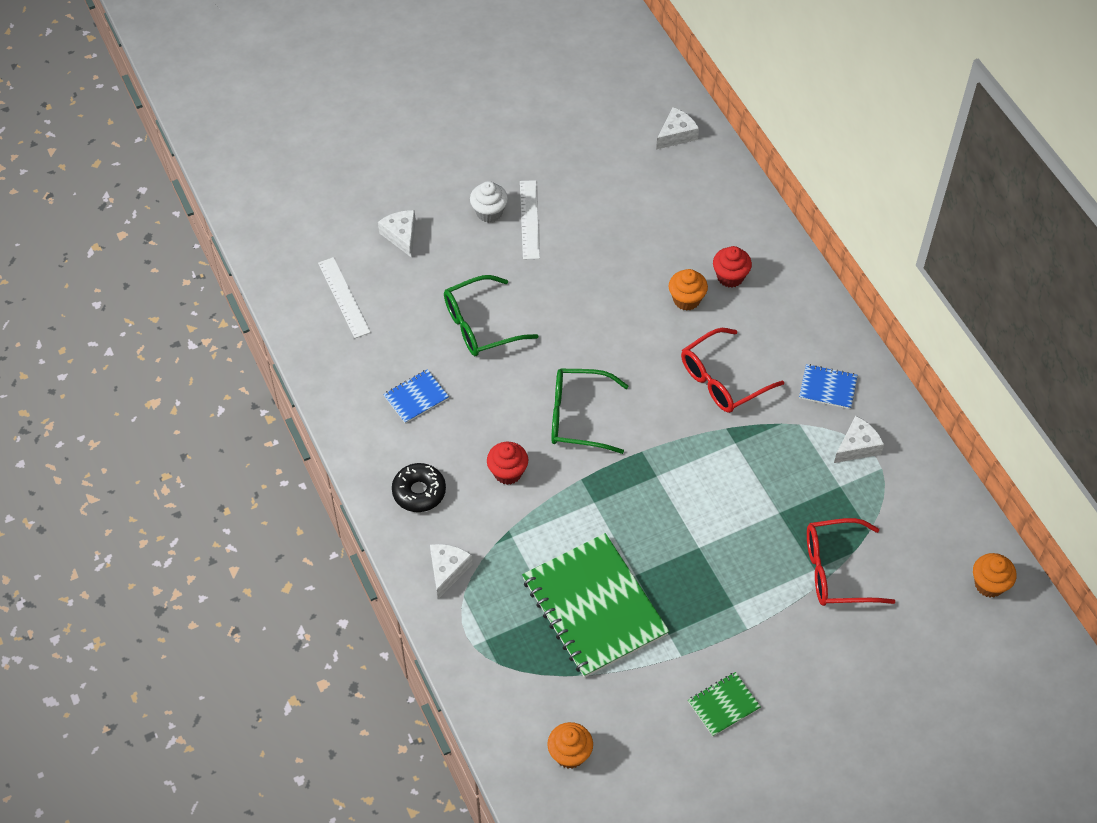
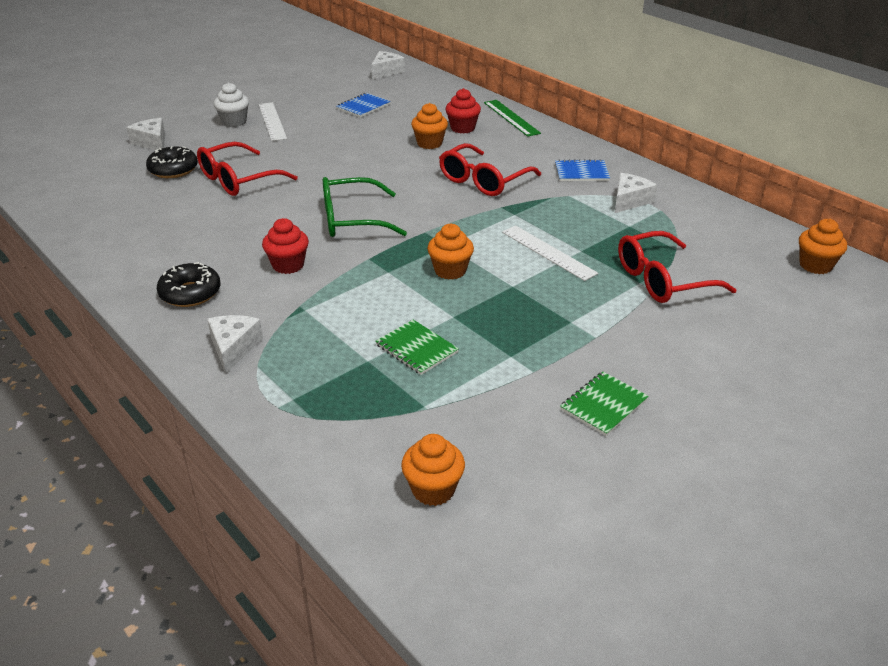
camera: 15 degrees left, 20 degrees down
white ruler [318,257,371,338] -> white ruler moved to [502,225,598,281]
blue notebook [383,369,449,424] -> blue notebook moved to [336,93,391,118]
green glasses [444,275,538,356] -> red glasses [197,142,298,196]
green notebook [522,533,670,678] -> green notebook [375,320,459,375], size x0.45
none -> black donut [146,146,198,178]
none -> orange cupcake [427,224,474,280]
none -> green ruler [484,100,541,137]

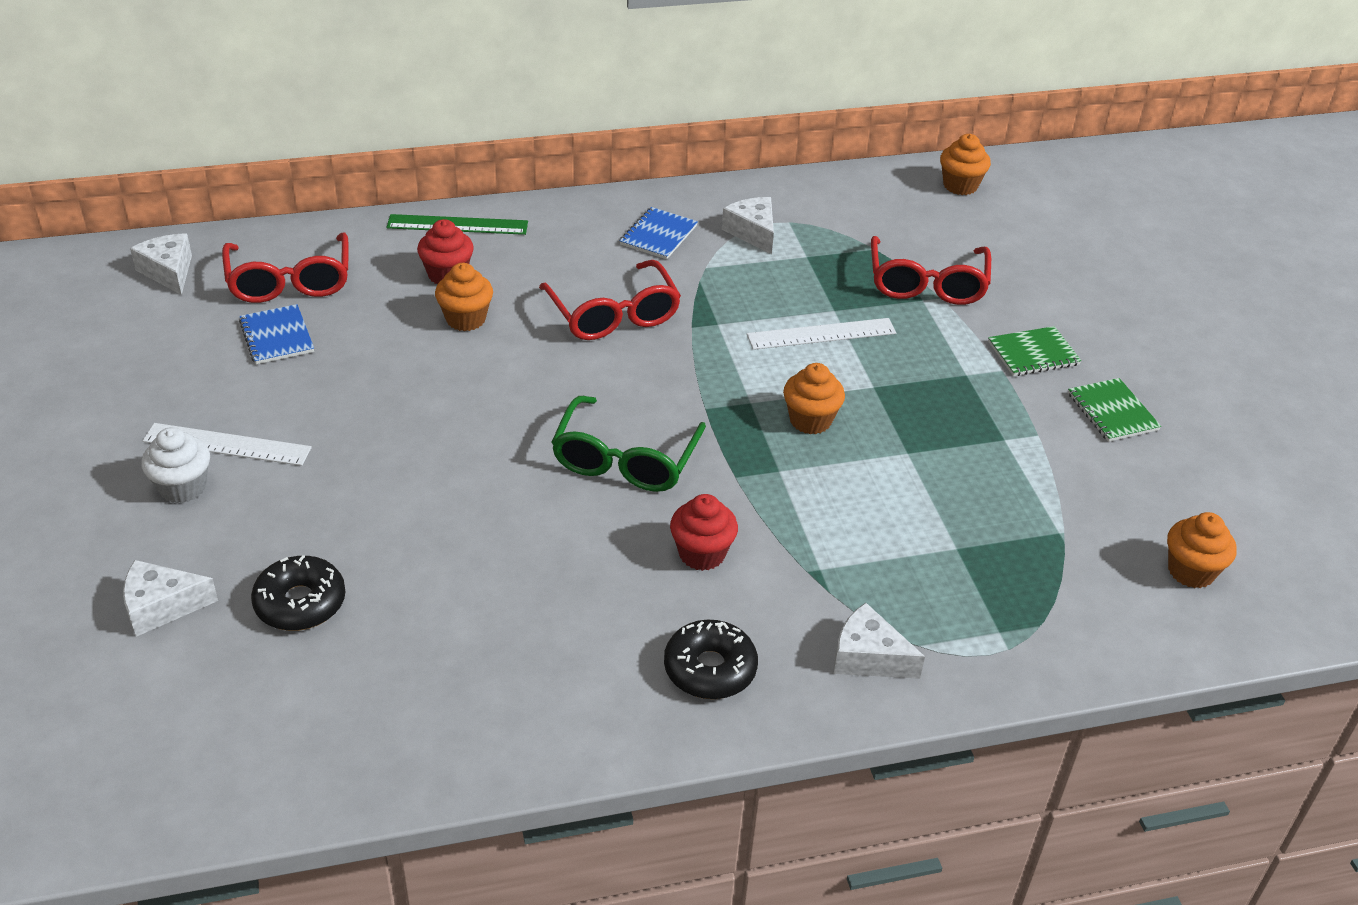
camera: 65 degrees left, 5 degrees up
red glasses [197,142,298,196] -> red glasses moved to [222,232,349,303]
green notebook [375,320,459,375] -> green notebook moved to [988,326,1081,376]

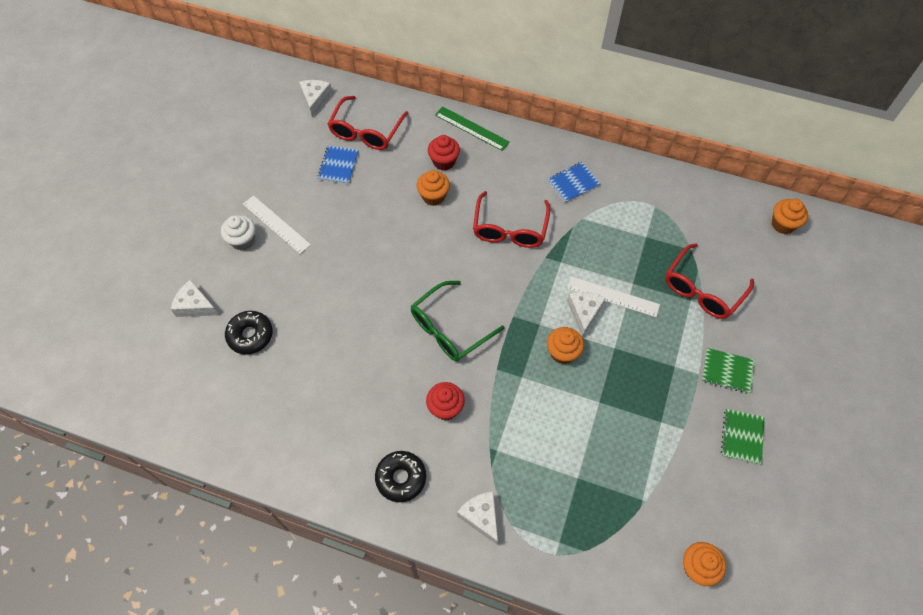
camera: 35 degrees right, 20 degrees up
white cheese [722,197,774,254] -> white cheese moved to [567,292,606,338]

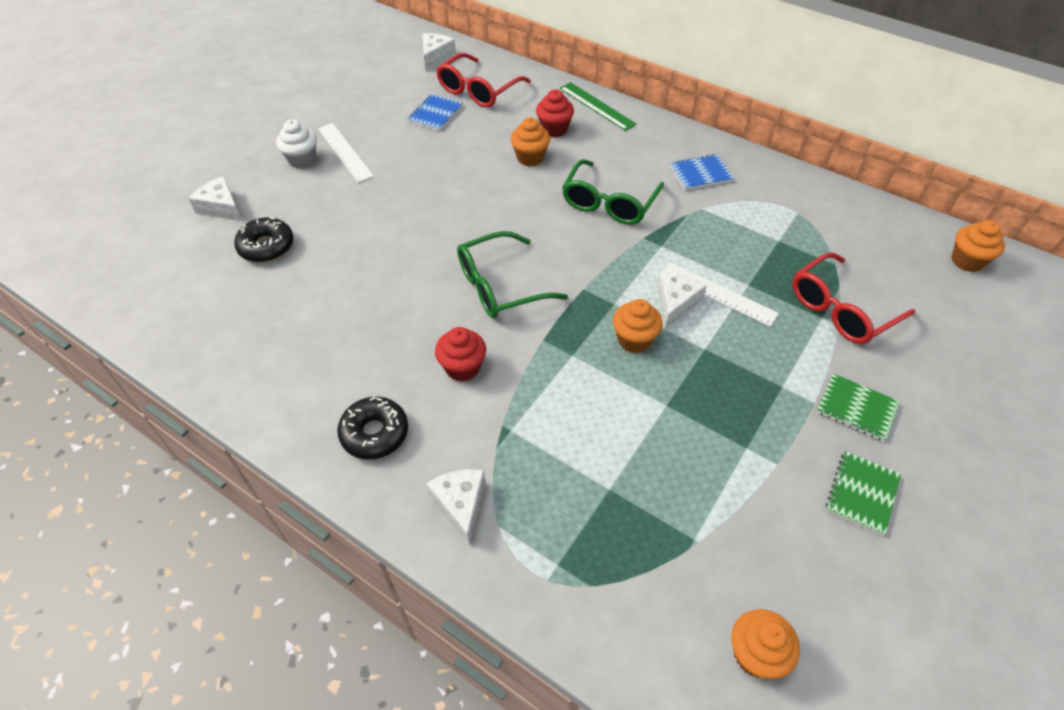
camera: 15 degrees right, 10 degrees down
red glasses [473,191,551,248] -> green glasses [562,159,664,225]

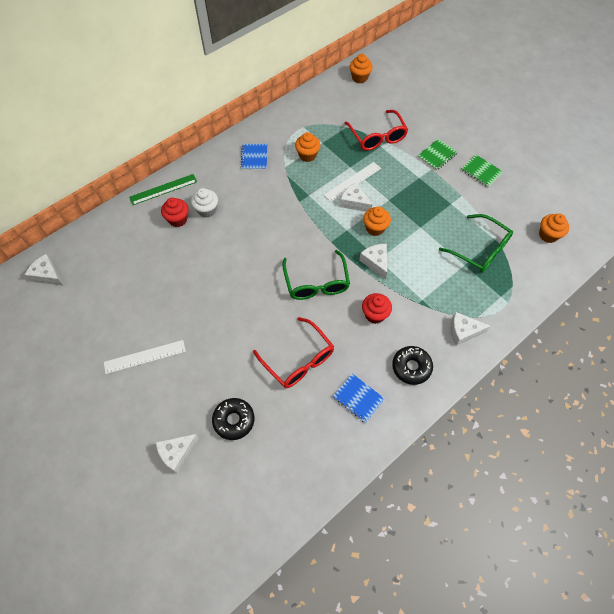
camera: 75 degrees left, 10 degrees up
white cupcake [276,120,317,169] -> white cupcake moved to [191,188,218,218]
blue notebook [407,94,463,131] -> blue notebook moved to [333,374,385,423]
red glasses [436,53,531,107] -> red glasses moved to [253,317,334,388]
orange cupcake [511,117,550,166] -> orange cupcake moved to [295,132,320,162]
green glasses [562,159,664,225] -> green glasses moved to [439,214,513,273]
none -> white cheese [359,244,387,280]

